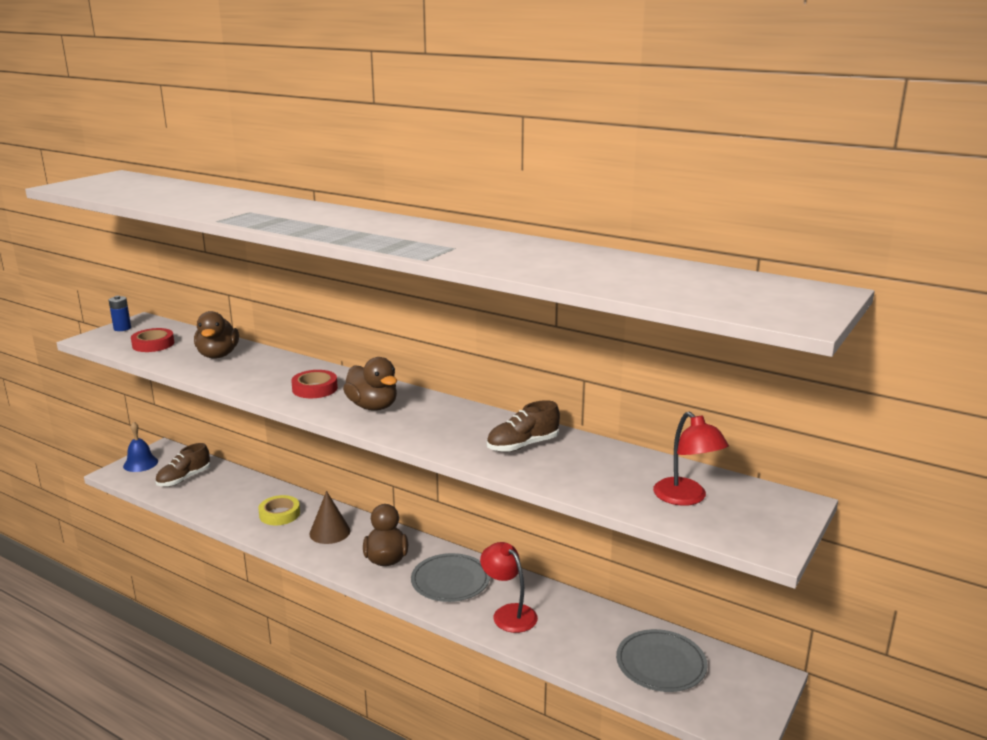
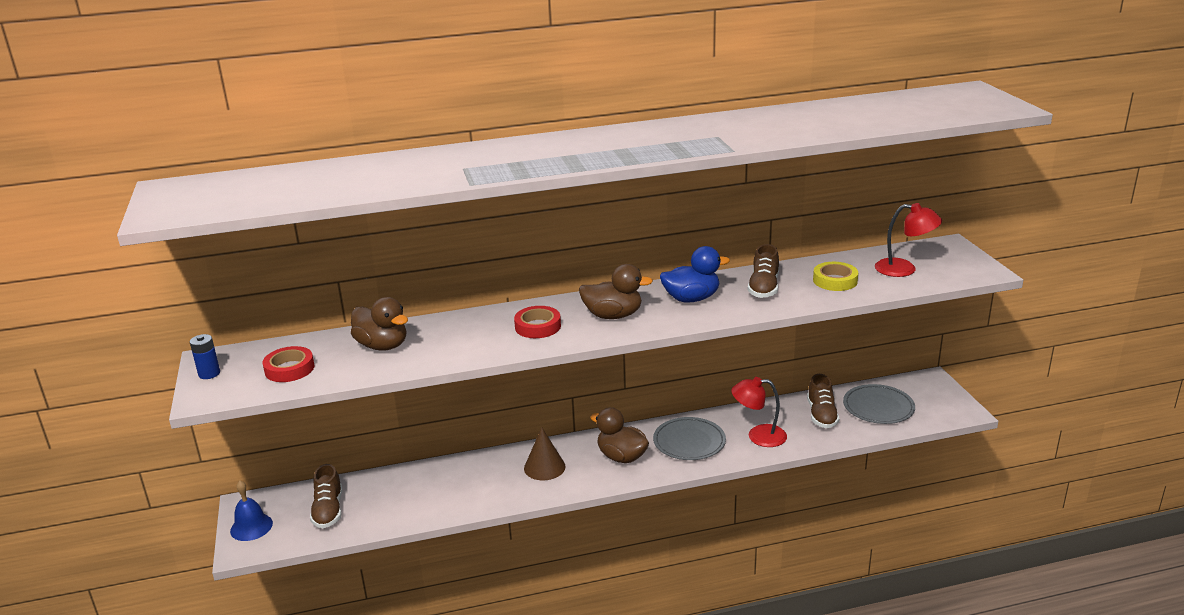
camera: 45 degrees left, 5 degrees up
yellow tape [258,495,300,525] -> yellow tape moved to [813,262,858,291]
none -> blue duck [660,246,730,302]
none -> brown shoe [807,374,840,428]

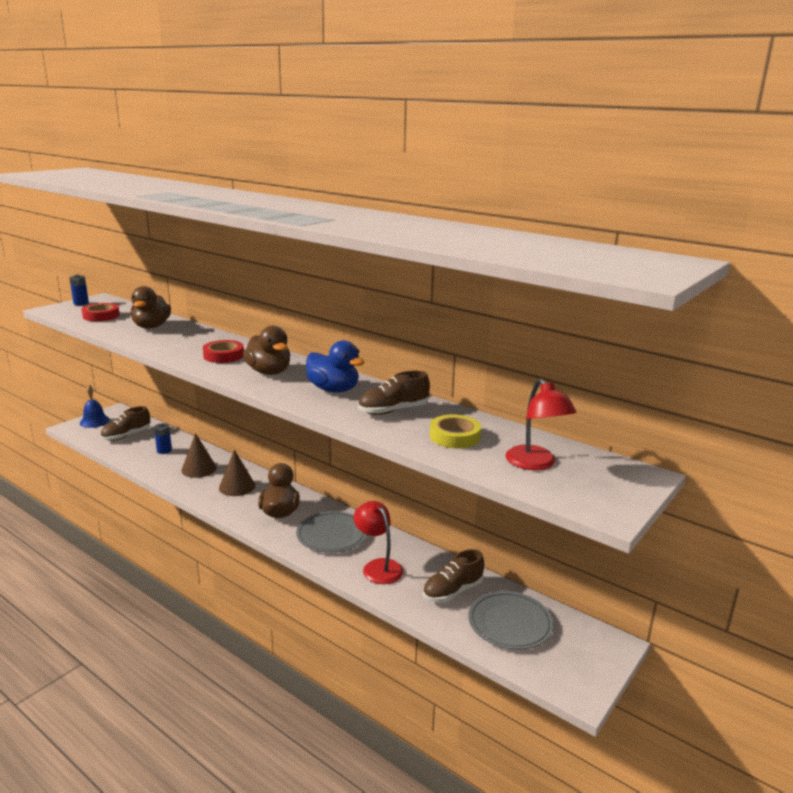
camera: 50 degrees right, 5 degrees down
none -> blue battery [154,423,172,454]
none -> brown cone [181,433,217,478]

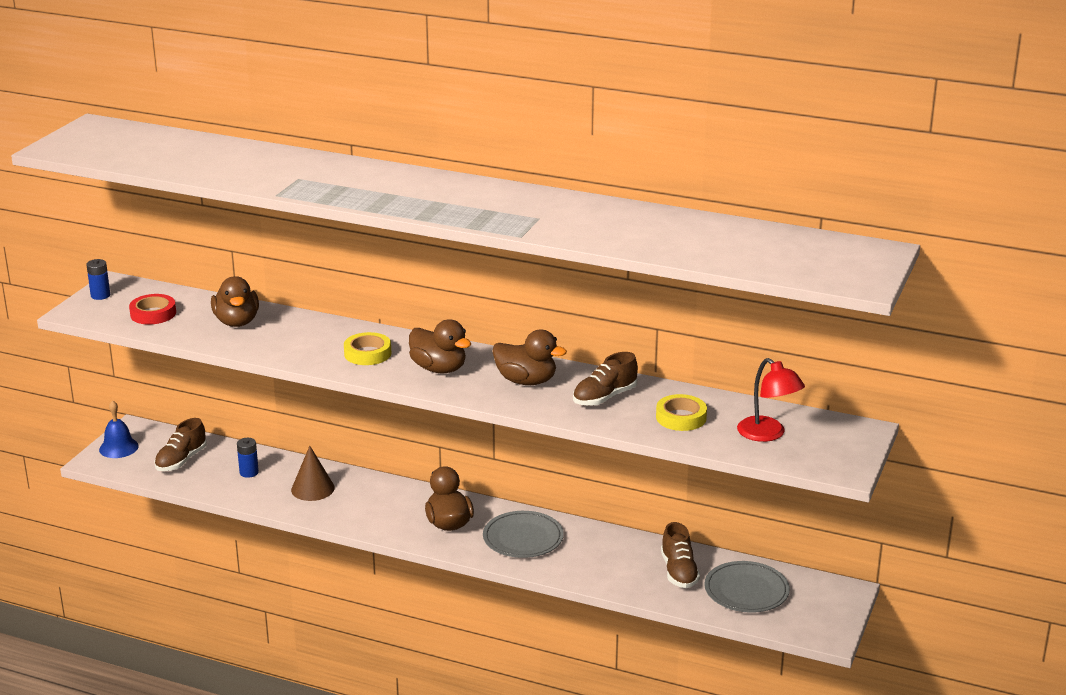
camera: 15 degrees left, 5 degrees up
red tape [203,340,244,363] -> yellow tape [344,332,391,365]
brown cone [219,449,255,496] -> none
blue duck [306,340,365,393] -> brown duck [492,329,567,385]
red lamp [354,501,403,584] -> none
brown shoe [423,549,484,602] -> brown shoe turned 45 degrees counterclockwise [661,522,700,588]

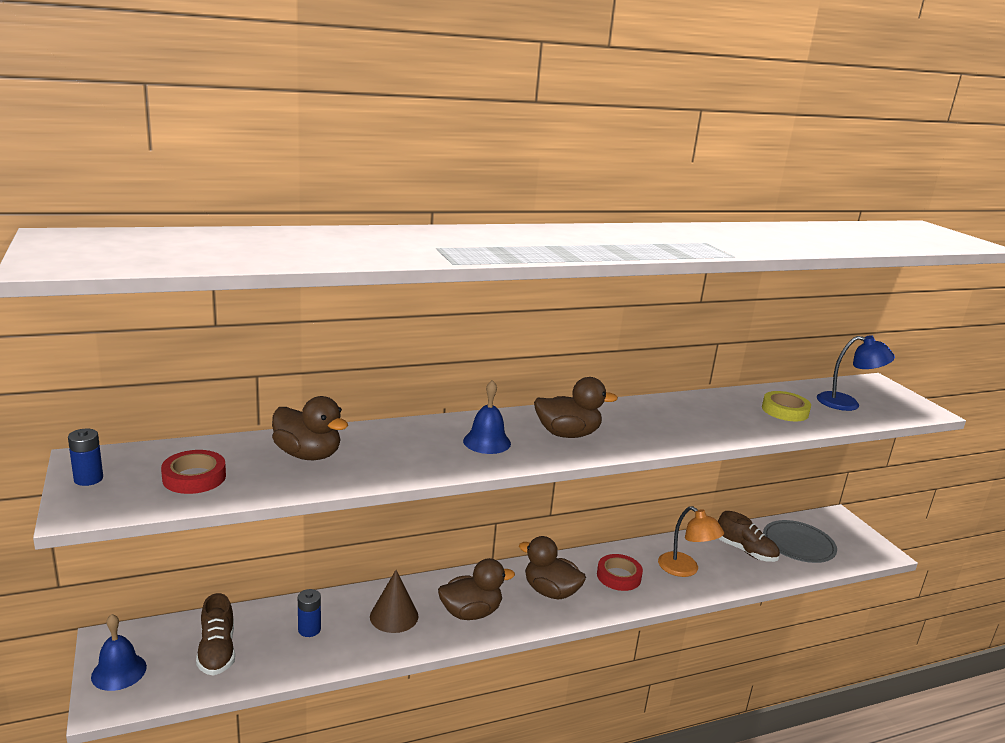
camera: 45 degrees left, 5 degrees down
yellow tape [344,332,391,365] -> blue bell [463,380,511,454]
grey plate [483,511,564,558] -> red tape [597,554,643,591]
brown duck [492,329,567,385] -> brown duck moved to [438,558,515,620]
brown shoe [573,352,638,406] -> none
red lamp [737,358,805,442] -> blue lamp [817,335,895,411]
none -> orange lamp [658,506,724,577]

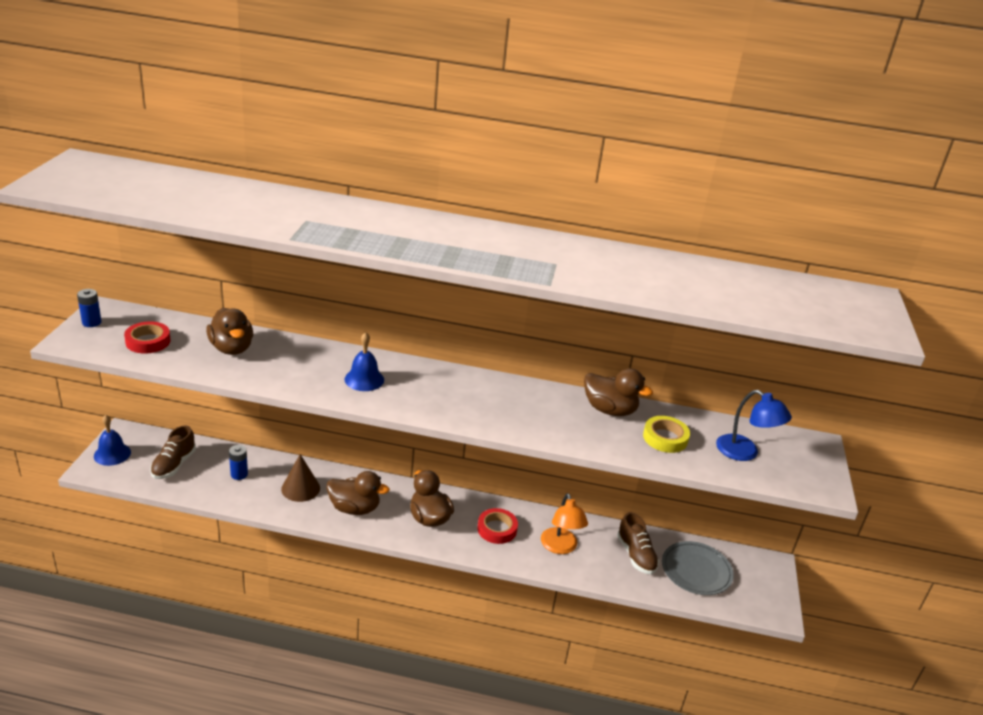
camera: 30 degrees right, 10 degrees up
brown duck [534,377,618,438] -> brown duck moved to [584,368,653,416]

